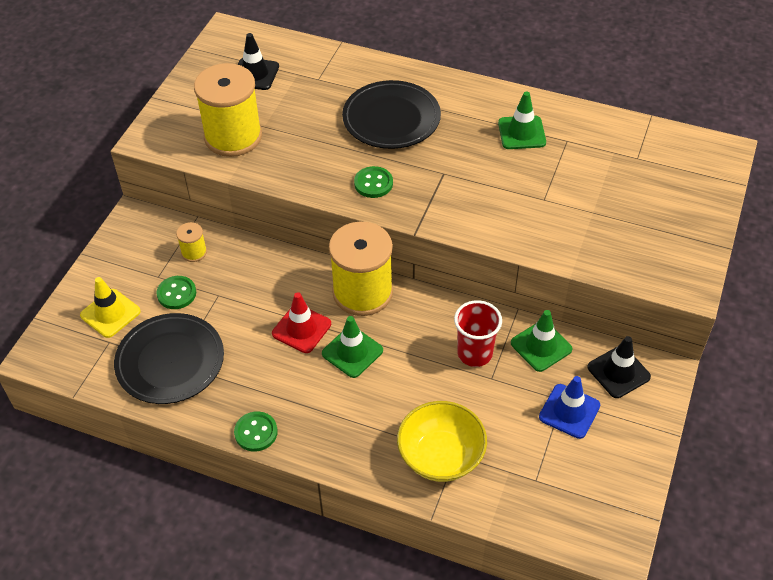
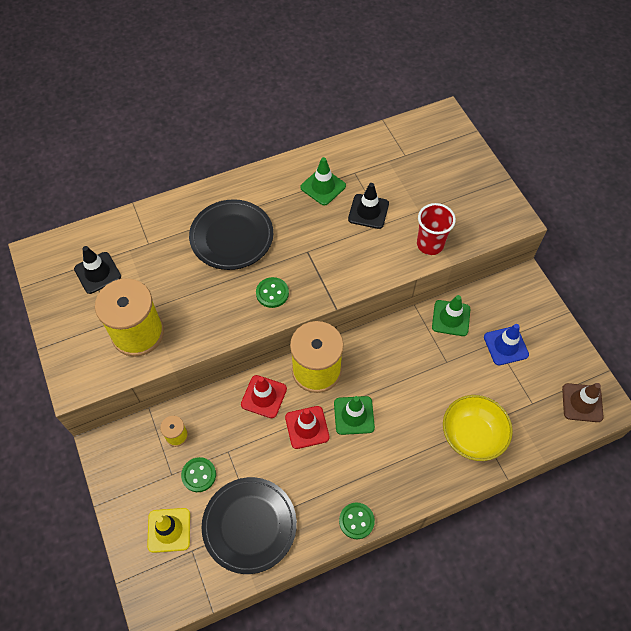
camera: 45 degrees left, 10 degrees up
red cup [454,300,502,367] -> red cup moved to [417,203,456,255]
black traffic cone [587,336,651,398] -> black traffic cone moved to [348,183,389,229]
none -> red traffic cone [241,375,287,418]
none -> brown traffic cone [562,383,604,422]

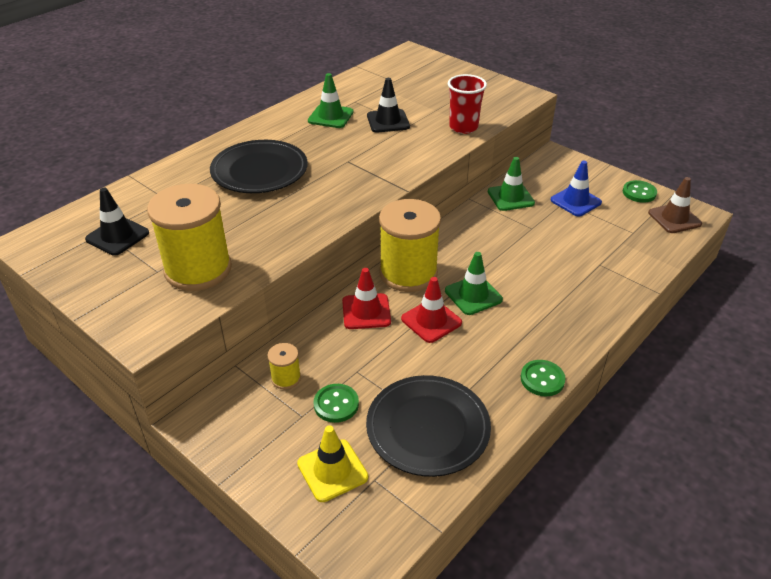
camera: 25 degrees left, 20 degrees down
green button [256,277,289,308] -> green button moved to [623,180,657,203]
yellow bowl [443,395,513,461] -> none

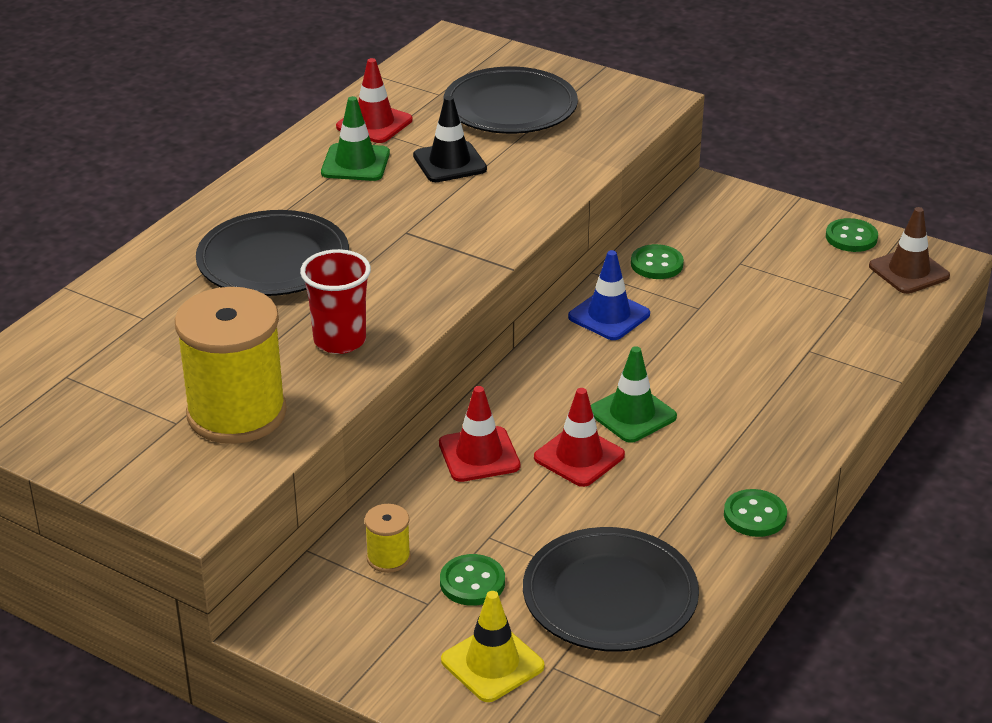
camera: 10 degrees left, 5 degrees down
black traffic cone [85,188,149,256] -> none
yellow spool [379,199,441,292] -> none
red cup [448,74,487,134] -> red cup moved to [300,249,371,354]
green traffic cone [488,157,535,211] -> green button [631,244,684,279]
blue traffic cone [551,160,602,217] -> blue traffic cone moved to [568,250,650,340]
none -> red traffic cone [336,58,412,143]
none -> black plate [443,66,578,134]

